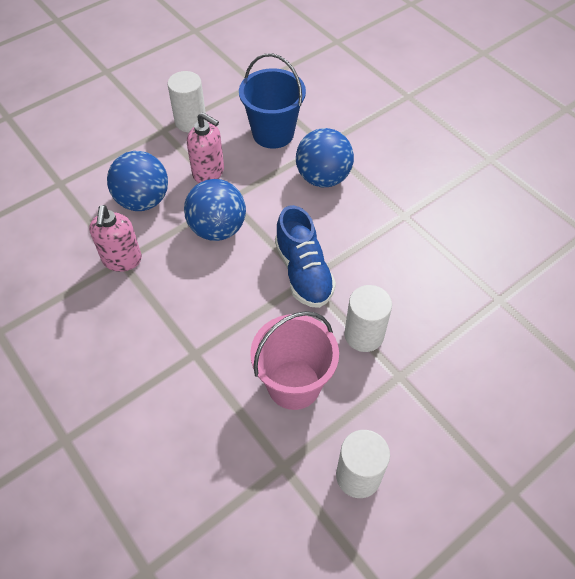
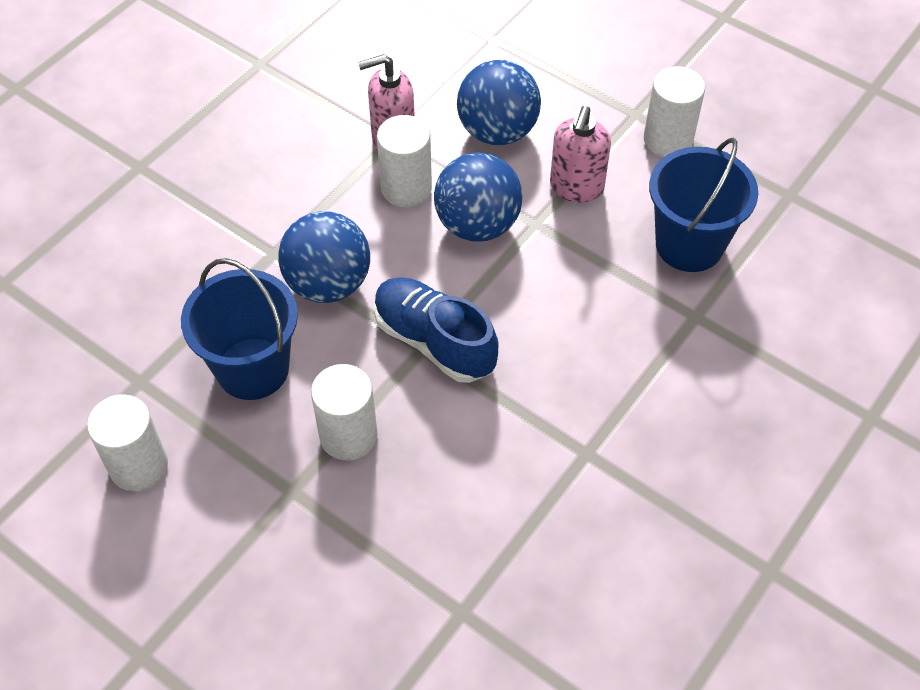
camera: 75 degrees right, 0 degrees up
pink bucket [250,311,339,410] -> blue bucket [181,258,298,400]
blue shoe [275,205,336,308] -> blue shoe turned 75 degrees clockwise [374,277,498,383]
blue ball [296,128,354,187] -> blue ball moved to [278,211,370,303]
none -> white cylinder [377,115,432,207]

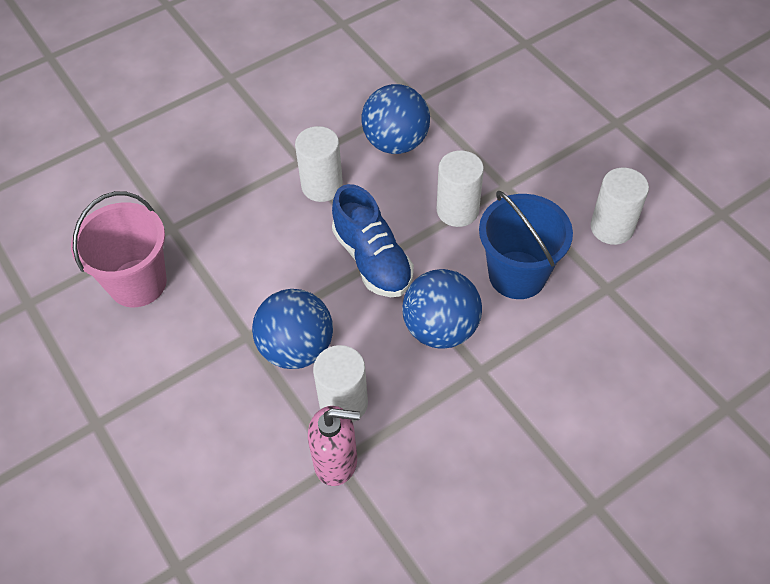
camera: 160 degrees left, 0 degrees up
blue ball [457,60,541,145] -> blue ball moved to [362,84,430,154]
pink soap dispenser [550,106,611,203] -> none
white cylinder [644,66,705,157] -> white cylinder moved to [295,126,343,202]
blue bucket [649,138,758,272] -> pink bucket [71,191,167,307]

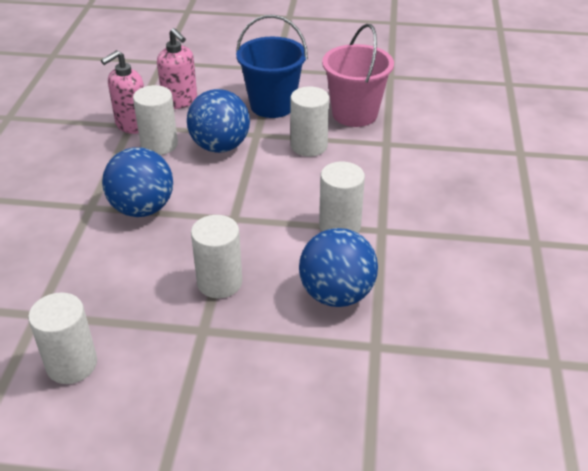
camera: 130 degrees right, 15 degrees down
blue shoe [332,184,414,297] -> none
blue bucket [479,191,573,299] -> blue bucket moved to [236,15,308,118]
none -> pink soap dispenser [157,28,197,109]
none -> white cylinder [291,87,329,157]

